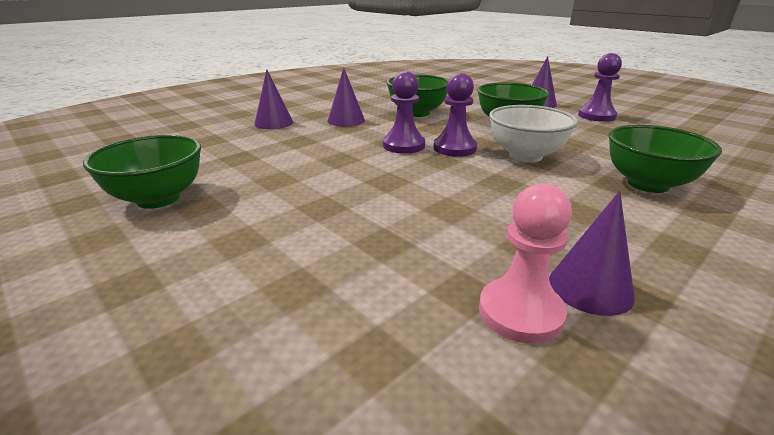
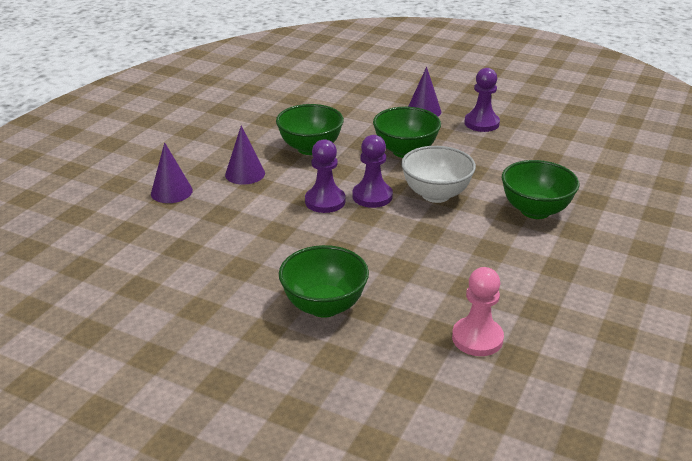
camera: 20 degrees left, 5 degrees up
green bowl [83,135,201,209] -> green bowl moved to [279,245,369,318]
purple cone [549,191,635,316] -> none

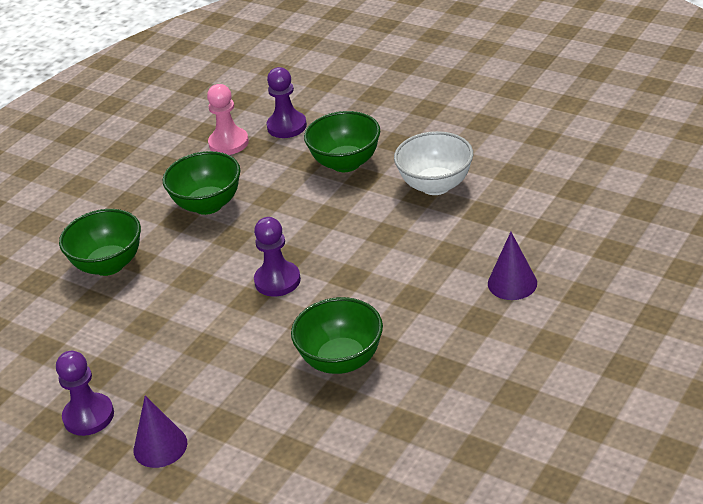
camera: 170 degrees left, 5 degrees up
purple cone [225,126,265,185] -> none
purple pawn [305,139,345,213] -> purple pawn moved to [267,67,307,138]
green bowl [373,107,441,158] -> green bowl moved to [163,151,241,215]
white bowl [401,146,476,203] -> white bowl moved to [394,131,473,195]

